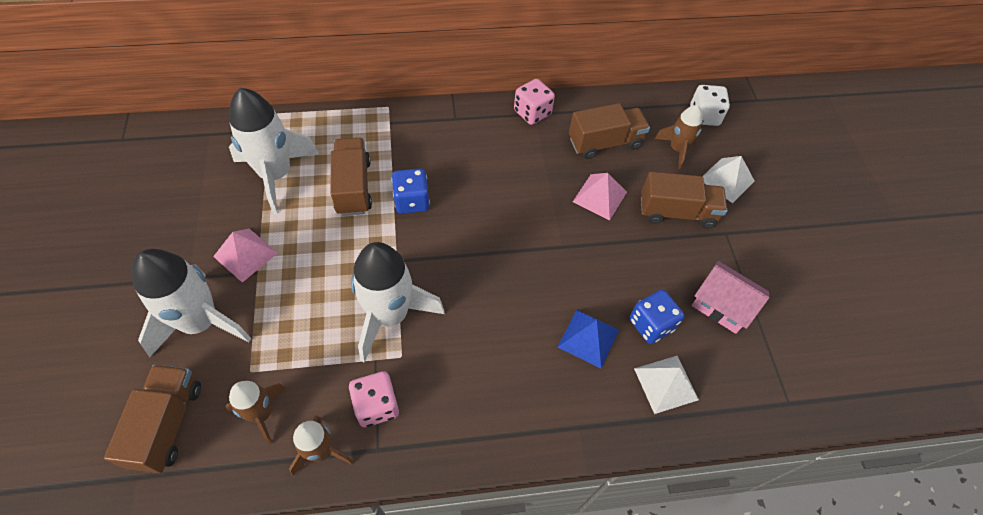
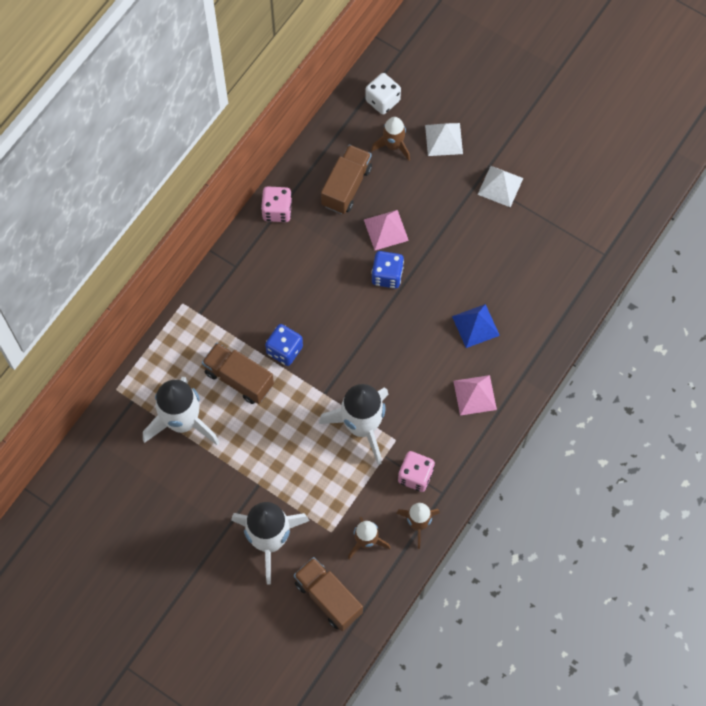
camera: 45 degrees left, 10 degrees up
pink pyramid [213,228,278,283] -> pink pyramid moved to [453,375,497,416]
blue dice [630,289,685,344] -> blue dice moved to [372,251,404,289]
white pyramid [634,356,699,414] -> white pyramid moved to [477,166,523,207]
brown truck [641,172,727,229] -> none
pink house [692,261,769,334] -> none

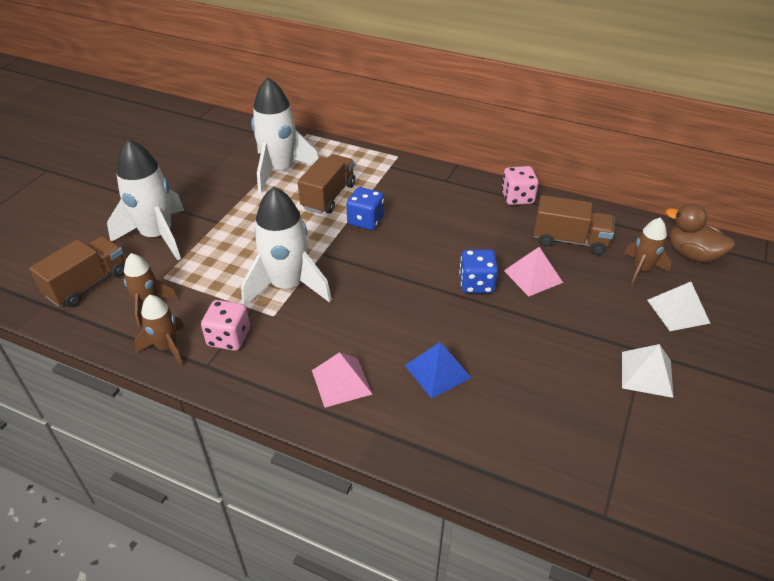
camera: 80 degrees right, 25 degrees down
white dice [365,73,401,114] -> brown duck [666,204,735,263]

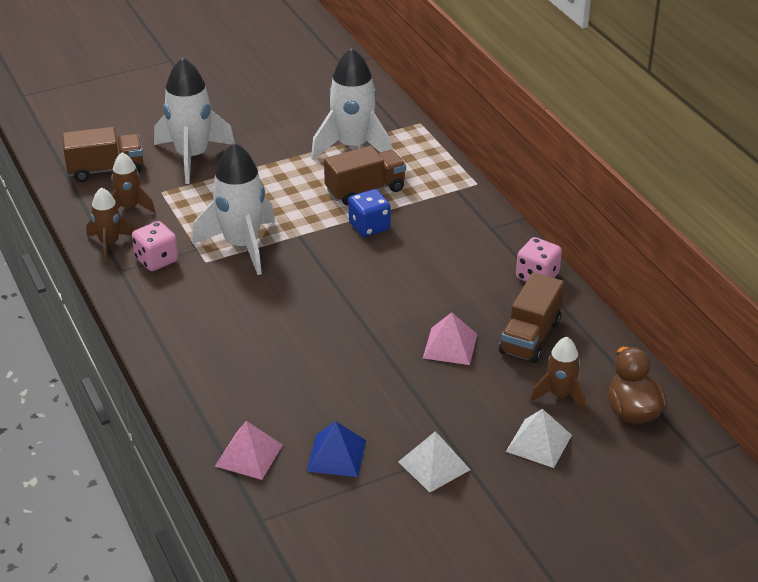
camera: 40 degrees right, 5 degrees down
pink pyramid [312,352,372,408] -> pink pyramid moved to [215,421,283,480]
blue pyramid [405,342,471,399] -> blue pyramid moved to [307,421,366,477]
blue dice [459,250,498,293] -> none
brown truck [534,195,615,255] -> brown truck turned 60 degrees clockwise [499,273,564,363]

